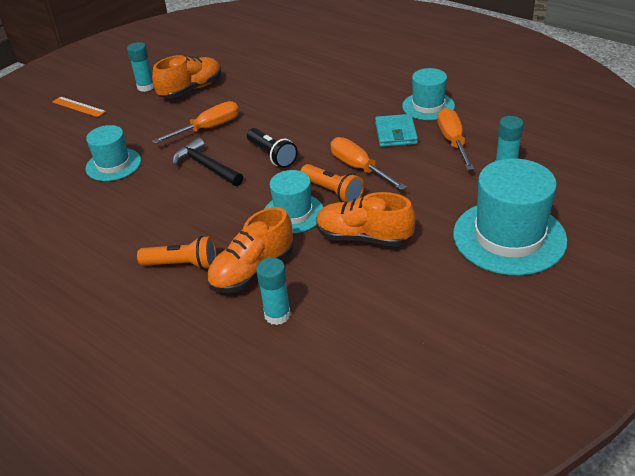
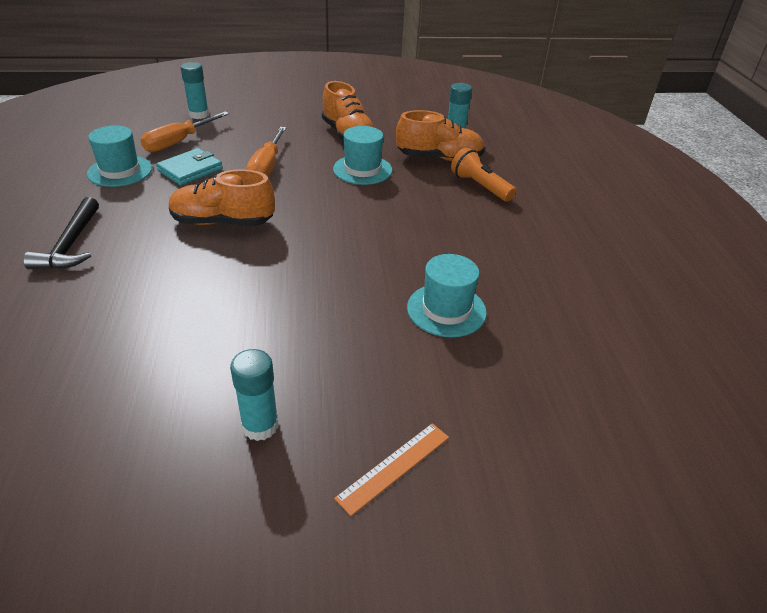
camera: 140 degrees left, 0 degrees up
orange ruler [52,96,106,117] -> orange ruler turned 60 degrees clockwise [334,423,449,516]
orange shoe [152,55,222,98] -> orange shoe moved to [169,169,275,226]
orange screwdriver [152,101,239,144] -> none
black hammer [173,137,243,186] -> black hammer moved to [23,197,99,269]
black flashlight [247,128,298,168] -> none
orange flashlight [301,164,364,202] -> none
turquoise hat [453,158,568,275] -> none

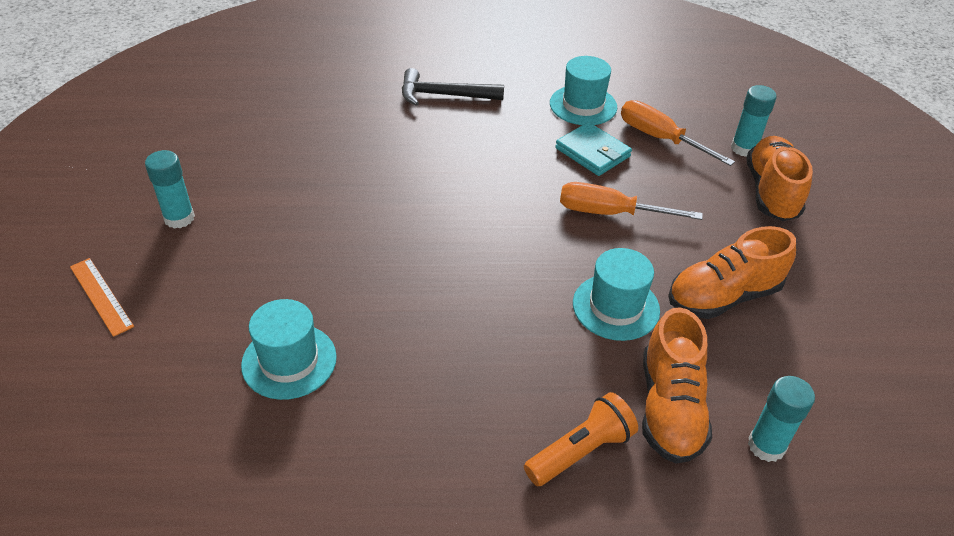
camera: 95 degrees right, 5 degrees up
orange shoe [169,169,275,226] -> orange shoe moved to [746,136,813,221]

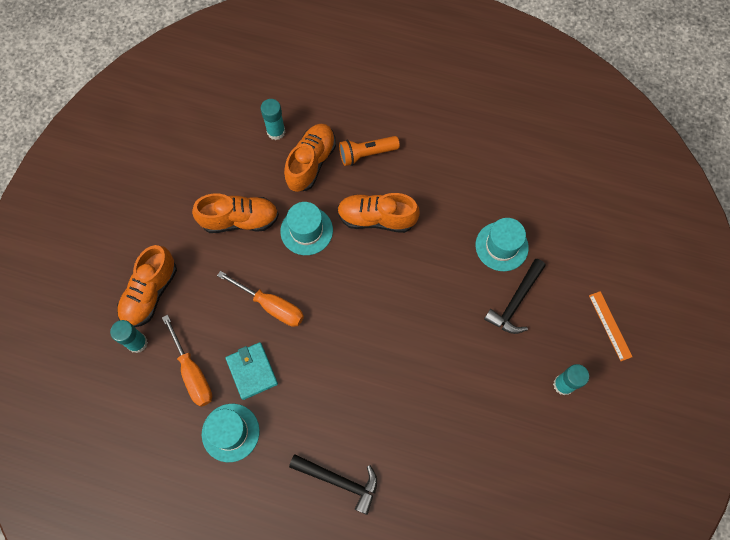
camera: 160 degrees left, 25 degrees up
none -> orange shoe [337,193,420,233]
none -> black hammer [484,259,546,334]

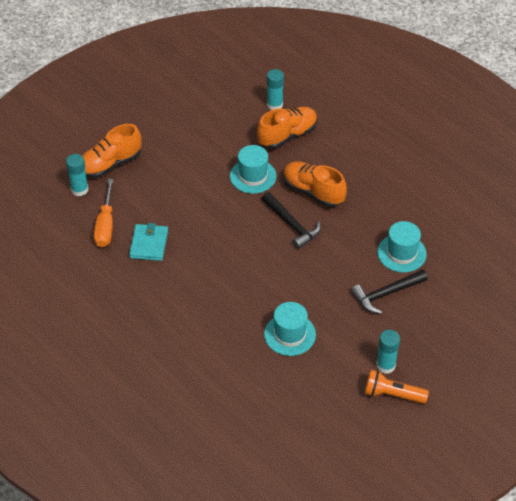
camera: 30 degrees right, 20 degrees down
orange shoe [192,194,279,233] -> none
turquoise hat [202,404,260,462] -> turquoise hat moved to [264,302,316,356]
orange screwdriver [217,271,304,327] -> none
black hammer [289,454,377,515] -> black hammer moved to [262,192,321,249]
orange flashlight [339,136,400,166] -> orange flashlight moved to [365,370,429,404]
orange ruler [589,291,633,361] -> none

